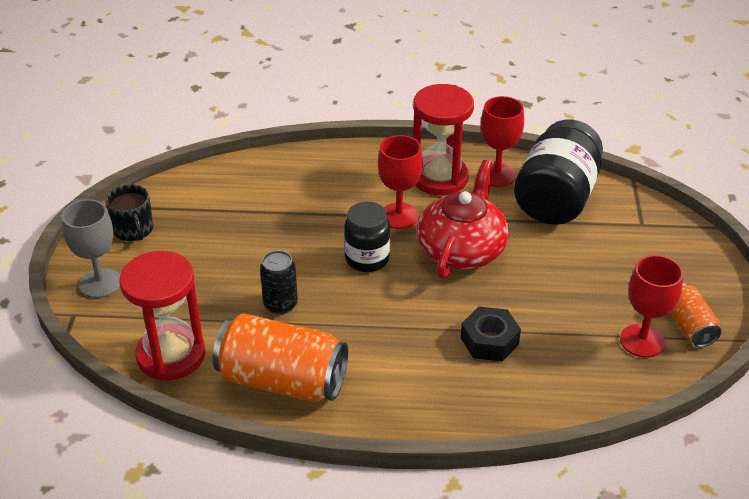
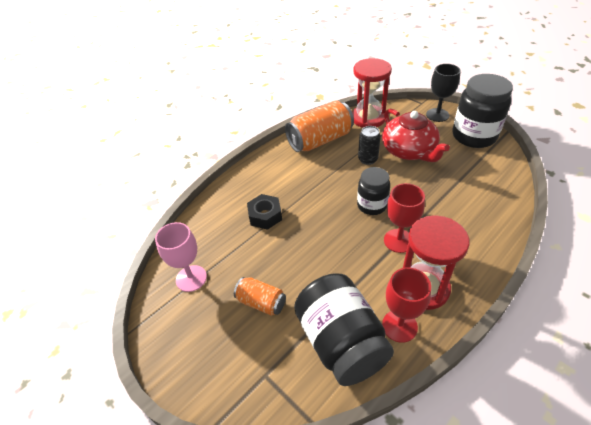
camera: 135 degrees right, 5 degrees up
grey goblet [62,199,120,298] -> black goblet [426,64,461,122]
black mug [105,184,153,241] -> black jar [453,74,513,148]
red teapot [417,160,509,279] -> red teapot moved to [382,109,450,162]
red goblet [620,255,683,358] -> pink goblet [155,222,207,292]
orange can [670,283,722,347] -> orange can moved to [234,277,286,316]

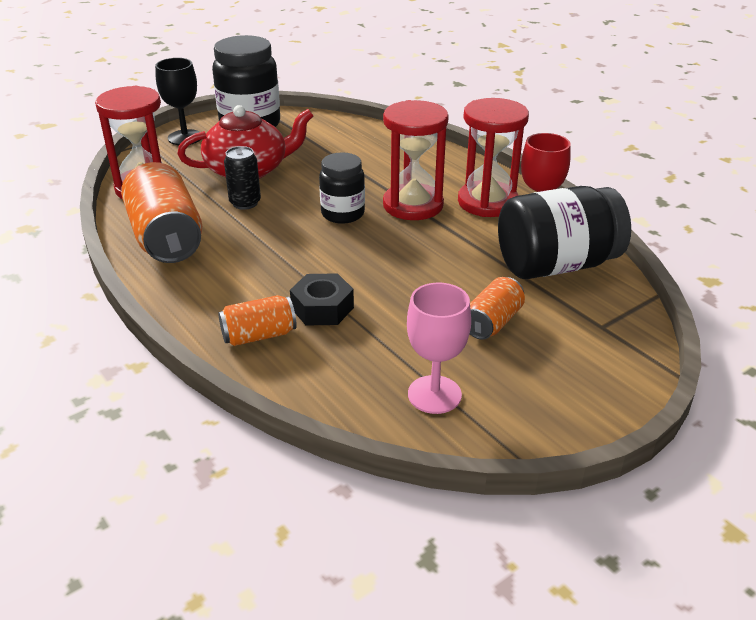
camera: 85 degrees left, 10 degrees down
red goblet [384,183,425,253] -> red hourglass [383,100,449,220]
none -> orange can [218,295,297,346]

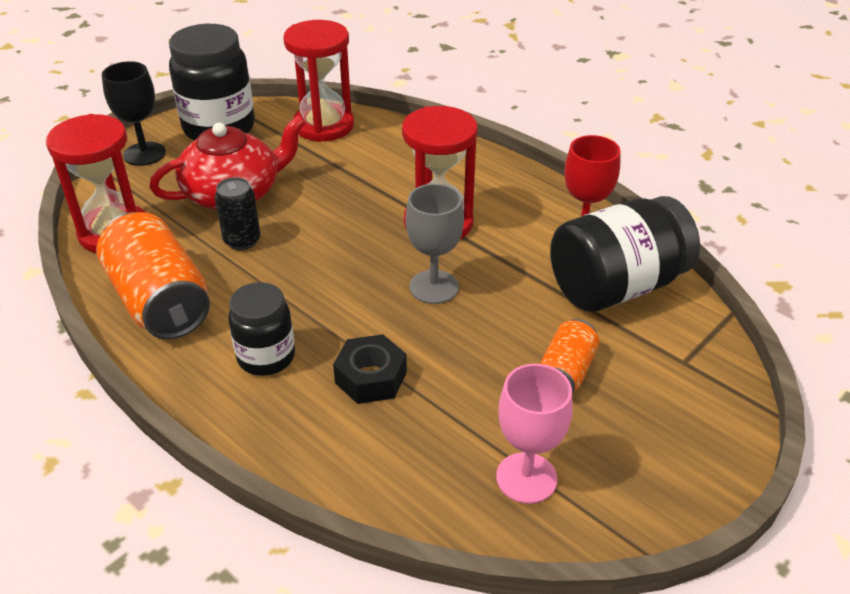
camera: 10 degrees left, 5 degrees up
orange can [218,295,297,346] -> none
black jar [319,152,365,224] -> black jar moved to [228,282,295,376]
red hourglass [458,98,529,217] -> red hourglass moved to [283,20,354,142]
none -> grey goblet [406,184,464,304]

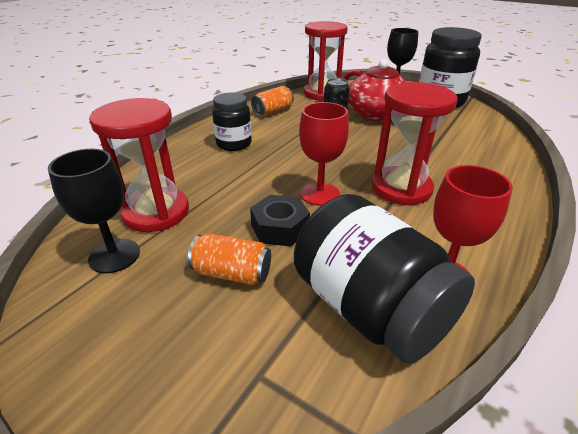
camera: 80 degrees right, 5 degrees down
orange can [96,212,210,339] -> orange can [251,86,294,116], size x0.54
red hourglass [283,20,354,142] -> red hourglass moved to [89,98,189,232]
black nut [333,334,407,404] -> black nut moved to [250,195,310,246]
grey goblet [406,184,464,304] -> red goblet [299,102,349,206]
pink goblet [496,364,573,504] -> black goblet [48,149,140,273]

